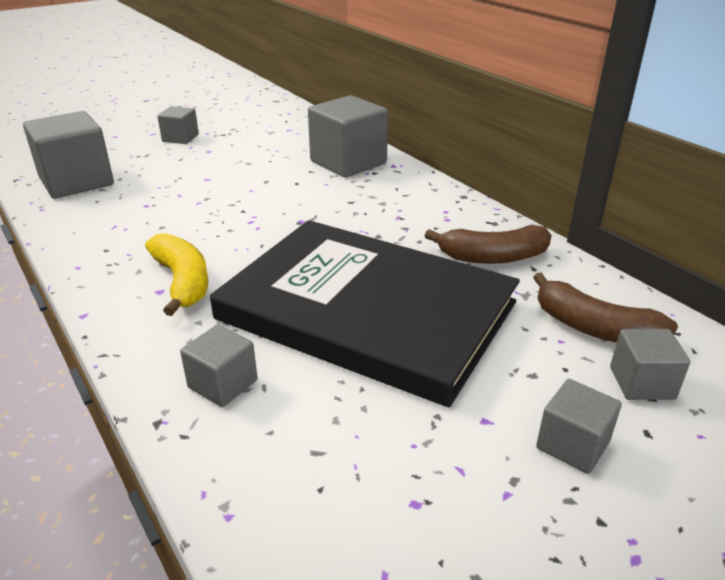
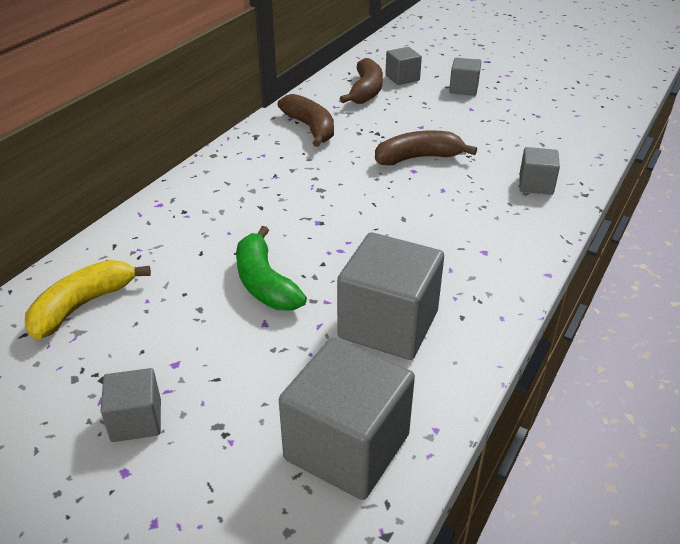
camera: 115 degrees left, 5 degrees up
yellow banana [145,233,208,316] -> yellow banana moved to [25,260,151,340]
black book [210,220,520,407] -> brown banana [375,130,477,165]
grey cube [308,95,388,177] -> grey cube moved to [337,232,444,360]
none -> green banana [236,226,307,311]

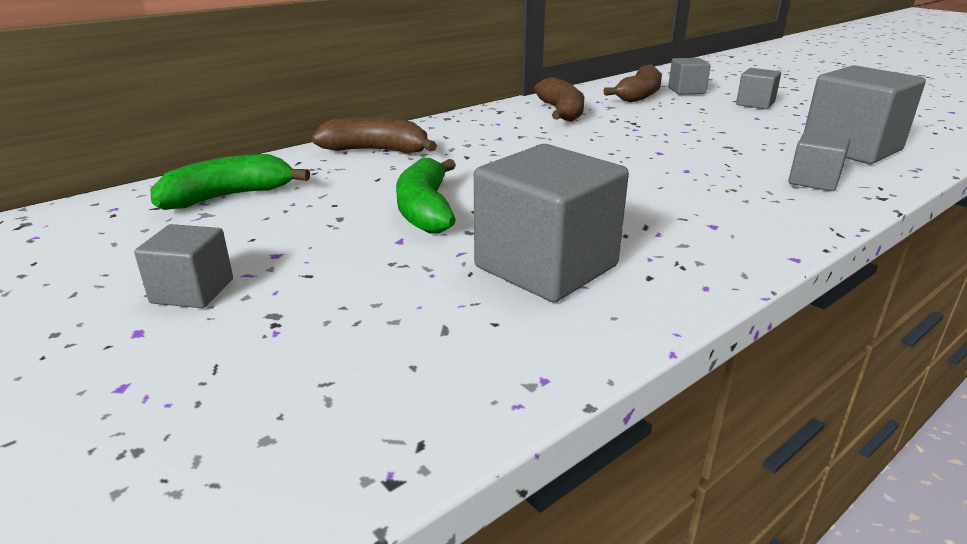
camera: 20 degrees right, 10 degrees down
yellow banana [25,260,151,340] -> green banana [150,154,310,210]
grey cube [279,338,415,500] -> grey cube moved to [804,65,926,164]
brown banana [375,130,477,165] -> brown banana moved to [311,117,437,153]

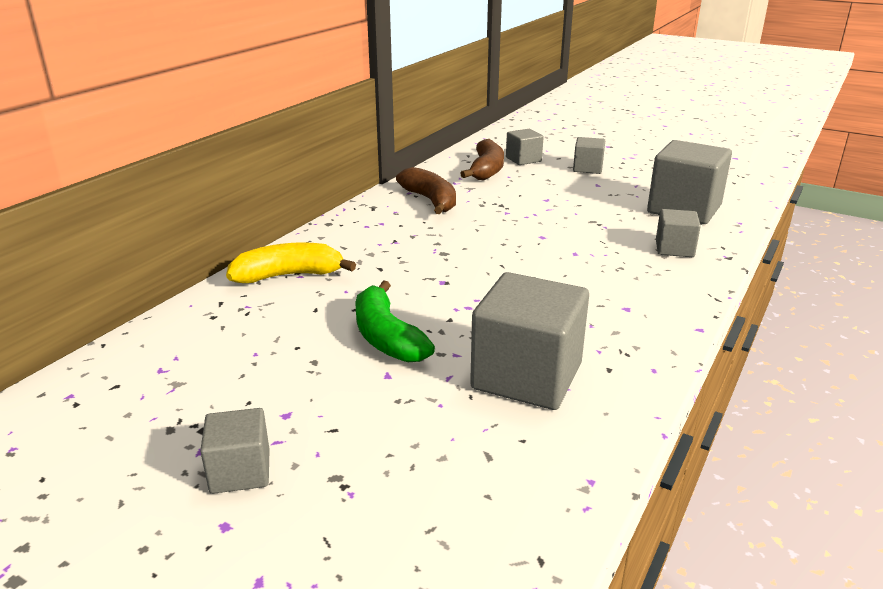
camera: 20 degrees left, 0 degrees up
green banana [150,154,310,210] -> none
brown banana [311,117,437,153] -> yellow banana [226,242,356,283]

